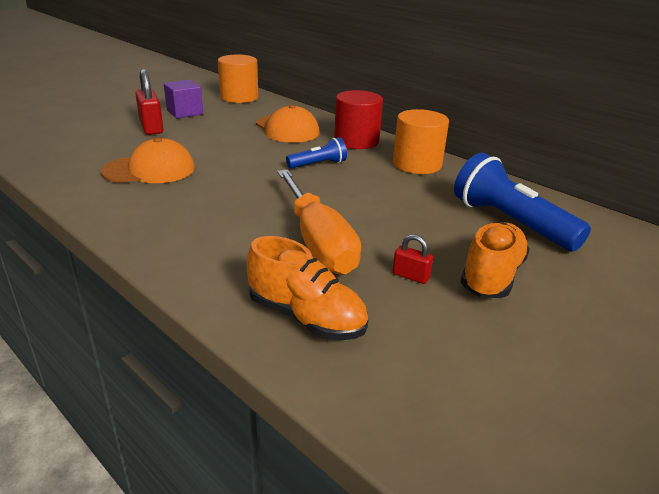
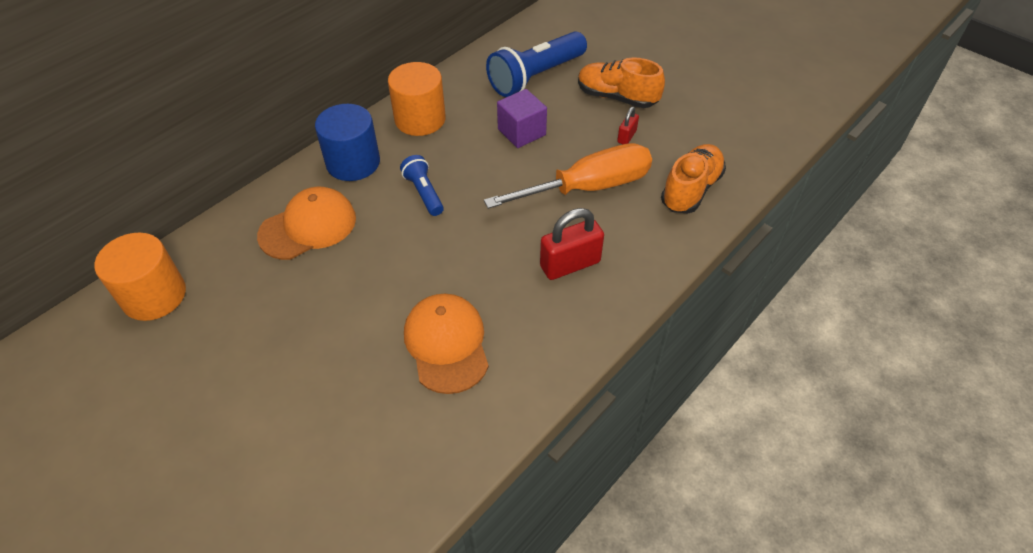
camera: 90 degrees left, 20 degrees up
red padlock [135,69,163,135] -> red padlock moved to [540,208,604,280]
purple cube [164,80,203,119] -> purple cube moved to [497,89,547,148]
red cylinder [334,90,383,149] -> blue cylinder [315,104,380,181]

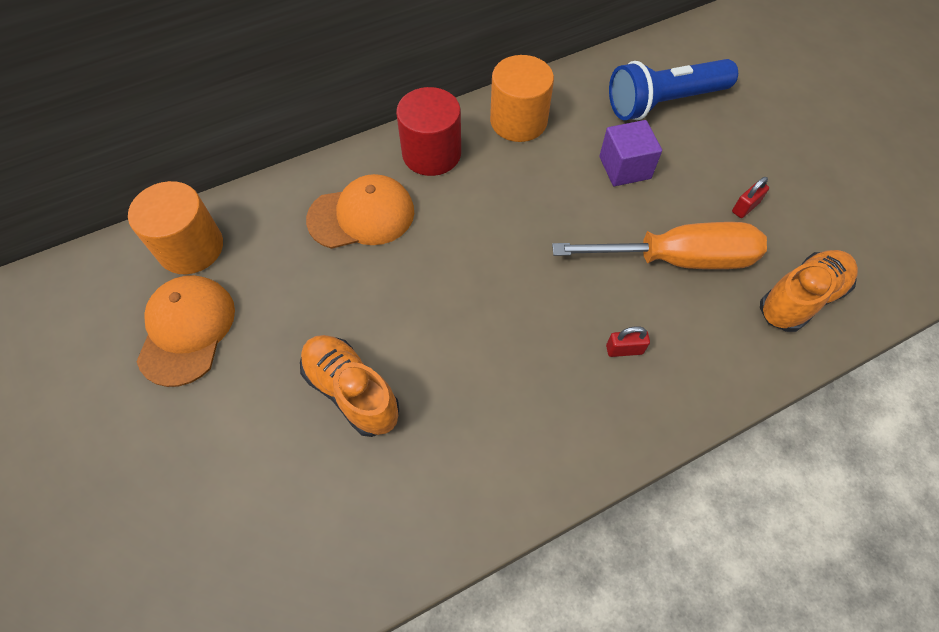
camera: 20 degrees right, 10 degrees up
blue cylinder [315,104,380,181] -> red cylinder [396,87,461,176]
blue flashlight [400,155,444,216] -> none
orange cap [404,294,489,394] -> orange cap moved to [136,275,235,387]
red padlock [540,208,604,280] -> red padlock [606,326,650,357], size x0.53
orange shoe [578,57,665,108] -> orange shoe moved to [300,335,399,437]

